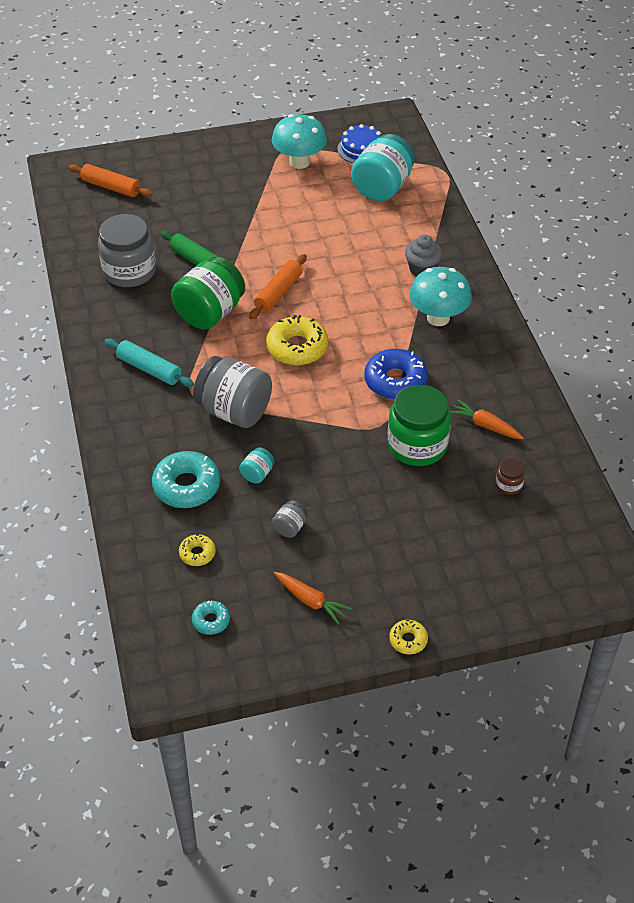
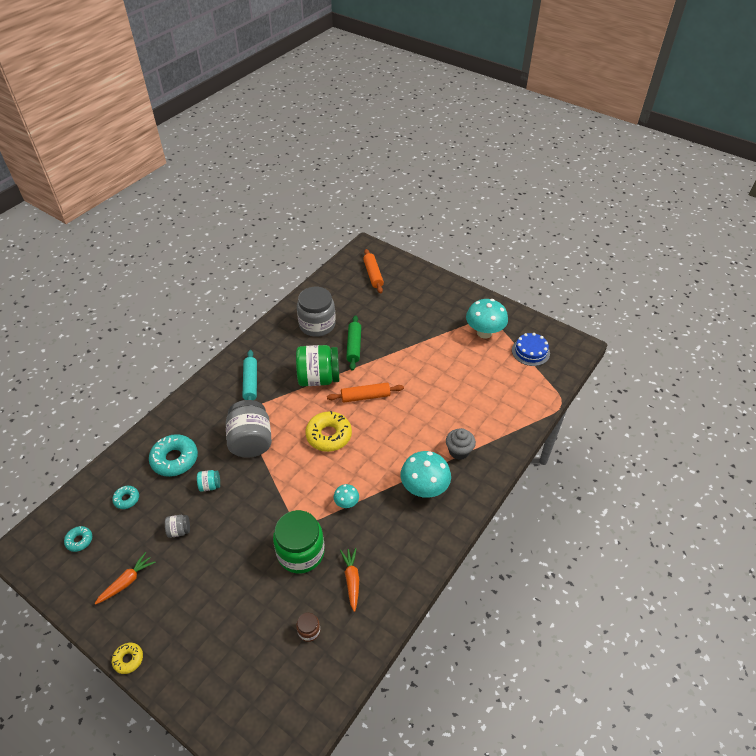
camera: 50 degrees right, 0 degrees up
yellow donut [179,534,216,566] -> turquoise donut [112,486,139,509]
orange carrot [274,572,352,625] -> orange carrot turned 135 degrees counterclockwise [94,552,156,605]
turquoise jar [351,134,415,201] -> none
blue donut [365,349,428,400] -> turquoise mushroom [334,484,359,508]

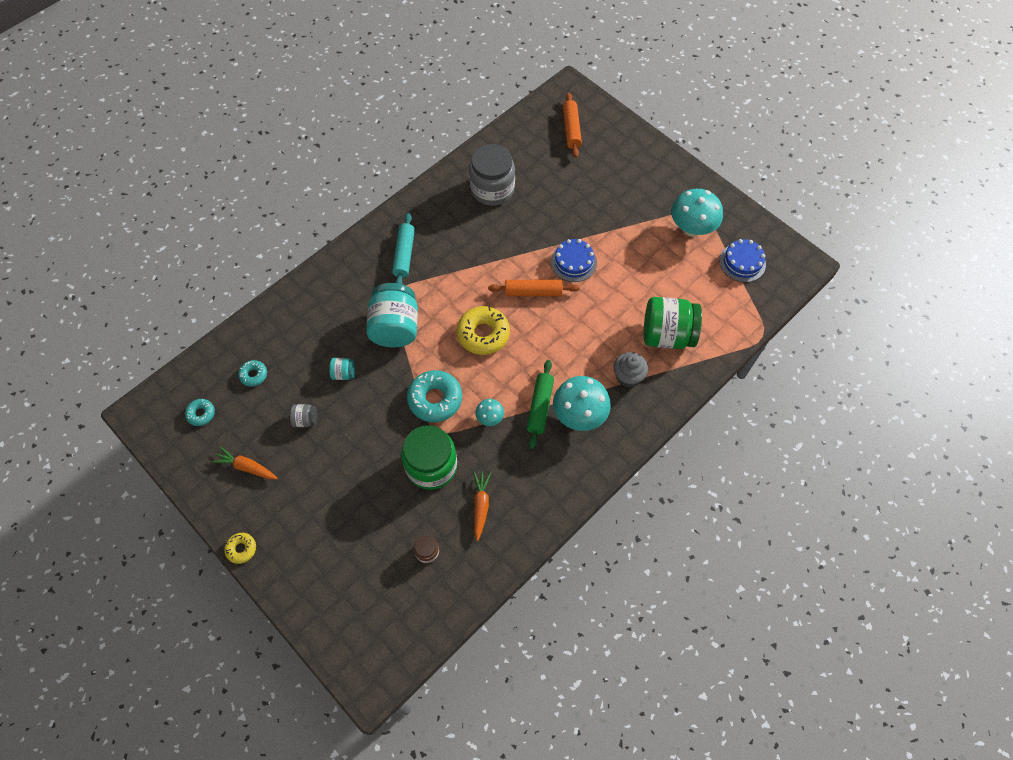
camera: 10 degrees right, 15 degrees up
orange carrot [94,552,156,605] -> orange carrot turned 120 degrees counterclockwise [211,446,278,479]
turquoise donut [149,434,198,477] -> turquoise donut moved to [407,370,462,422]
grey jar [226,400,272,458] -> turquoise jar [366,283,418,347]
green jar [296,345,339,386] -> green jar moved to [644,297,702,349]
green rolling pin [346,315,361,371] -> green rolling pin moved to [527,360,554,449]
none -> blue cake [551,239,597,282]

